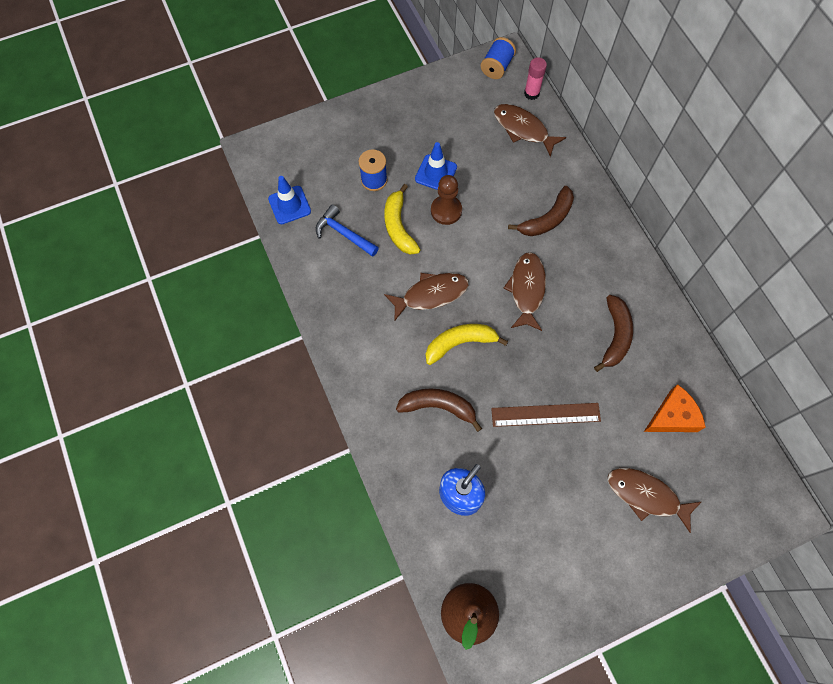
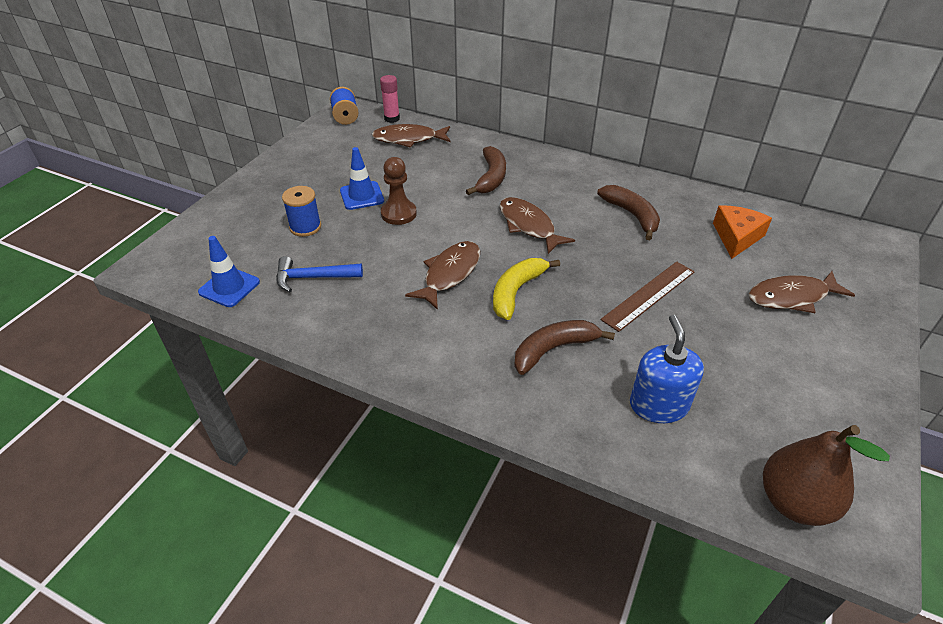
camera: 40 degrees left, 25 degrees down
yellow banana [384,184,421,255] -> none

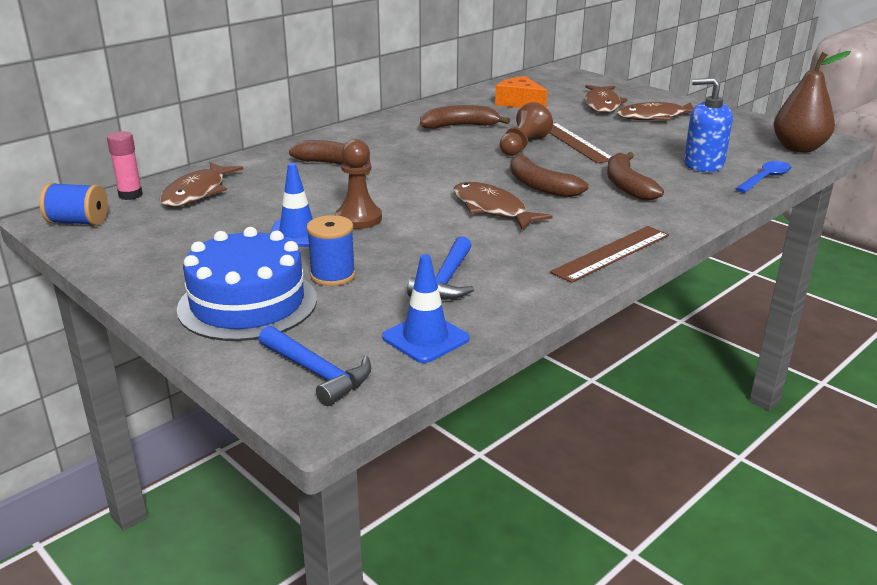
camera: 70 degrees left, 15 degrees down
yellow banana [493,258,560,320] -> brown banana [510,153,589,197]
brown fish [500,197,575,254] -> brown fish moved to [617,102,694,121]
none -> blue cake [177,227,317,341]
none -> blue hammer [259,326,371,406]
none -> brown pawn [500,102,553,156]
none -> brown ruler [550,226,669,283]
none -> blue spoon [735,161,792,193]

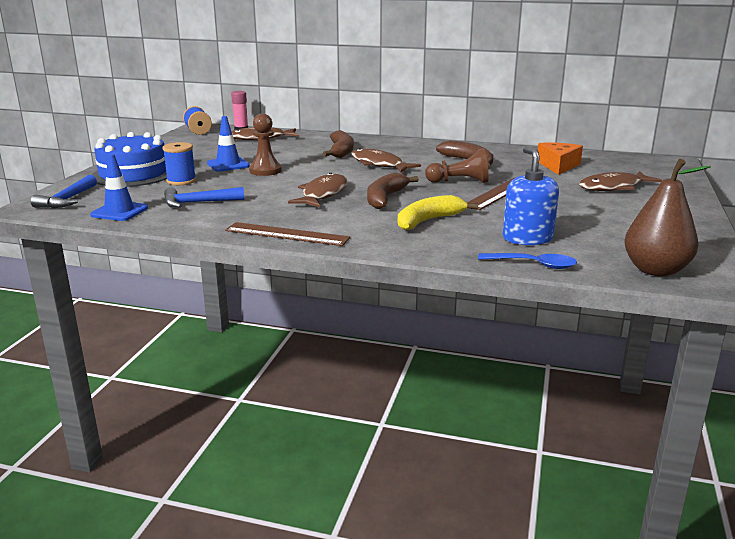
camera: 60 degrees right, 5 degrees down
brown banana [607,152,664,200] -> yellow banana [398,195,478,230]
brown fish [617,102,694,121] -> brown fish moved to [351,148,421,172]

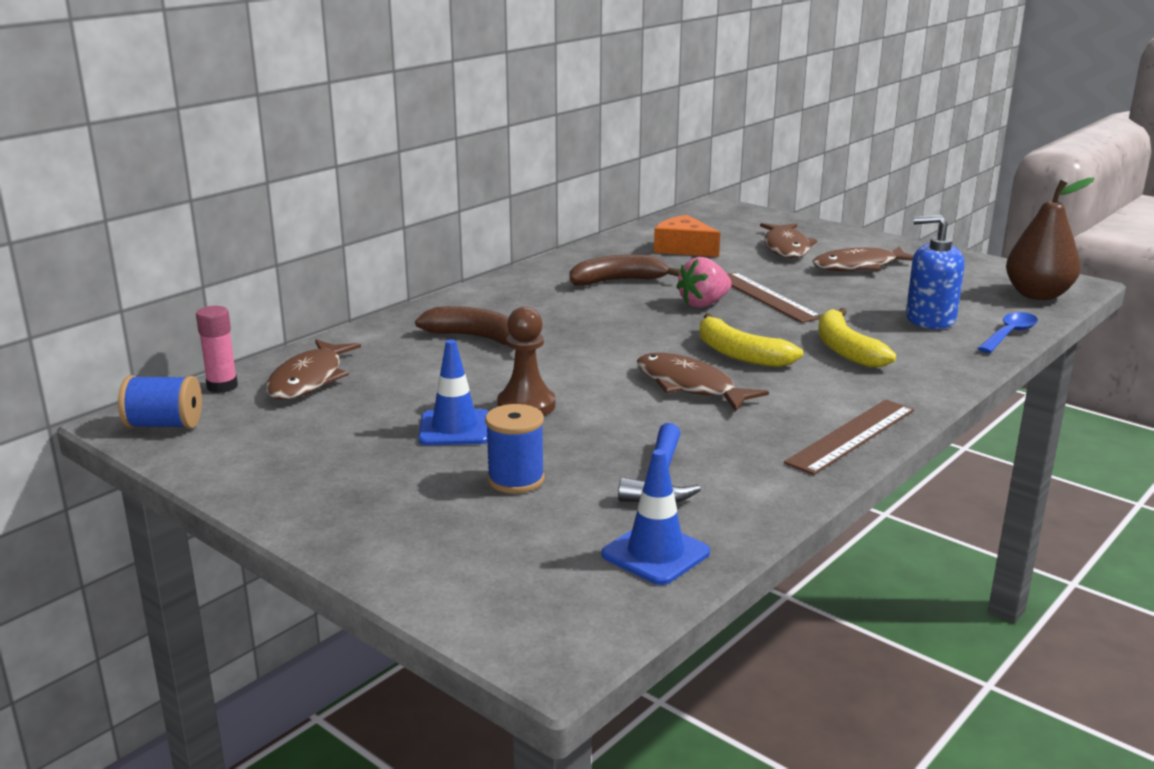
camera: 65 degrees left, 0 degrees up
blue hammer [31,175,97,208] -> none
blue cake [92,132,167,187] -> none
brown fish [351,148,421,172] -> brown fish moved to [812,246,914,271]
brown banana [367,173,419,209] -> yellow banana [699,313,803,367]
brown pawn [425,148,489,183] -> pink strawberry [676,257,732,308]

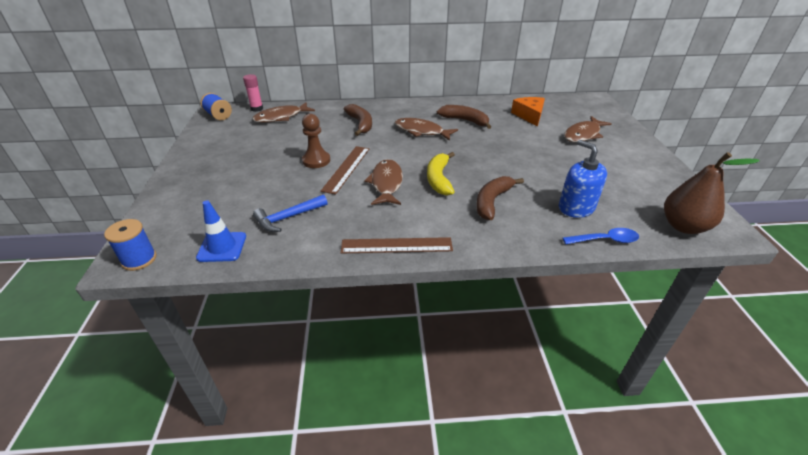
camera: 45 degrees right, 15 degrees up
blue traffic cone [418,339,489,445] -> none
blue spool [485,404,544,493] -> blue spool moved to [104,219,157,271]
pink strawberry [676,257,732,308] -> none
brown ruler [727,272,820,323] -> brown ruler moved to [321,146,369,195]
brown fish [812,246,914,271] -> brown fish moved to [395,118,458,141]
yellow banana [818,308,896,368] -> brown banana [476,176,524,220]

